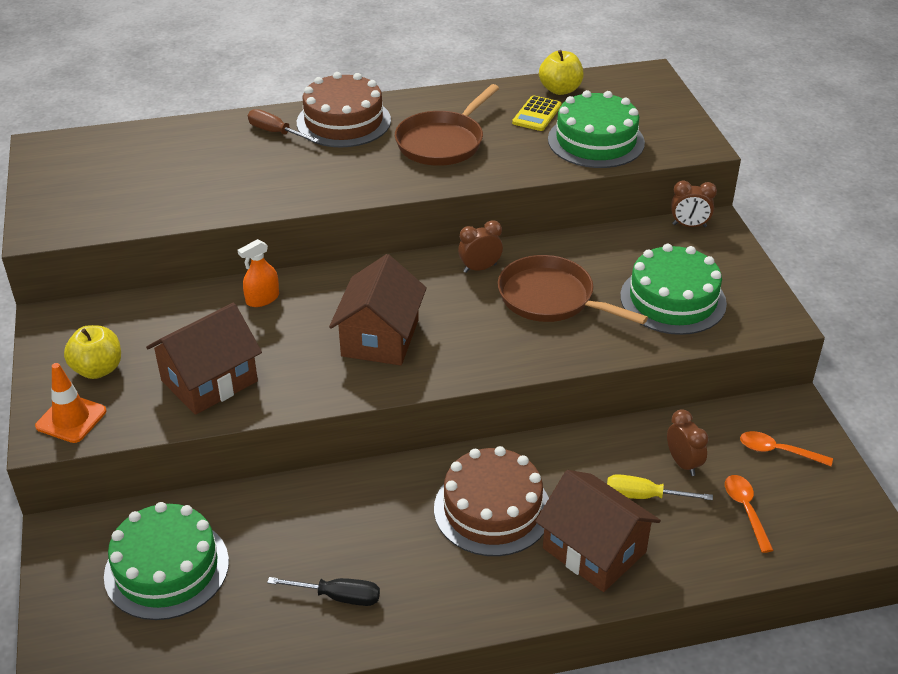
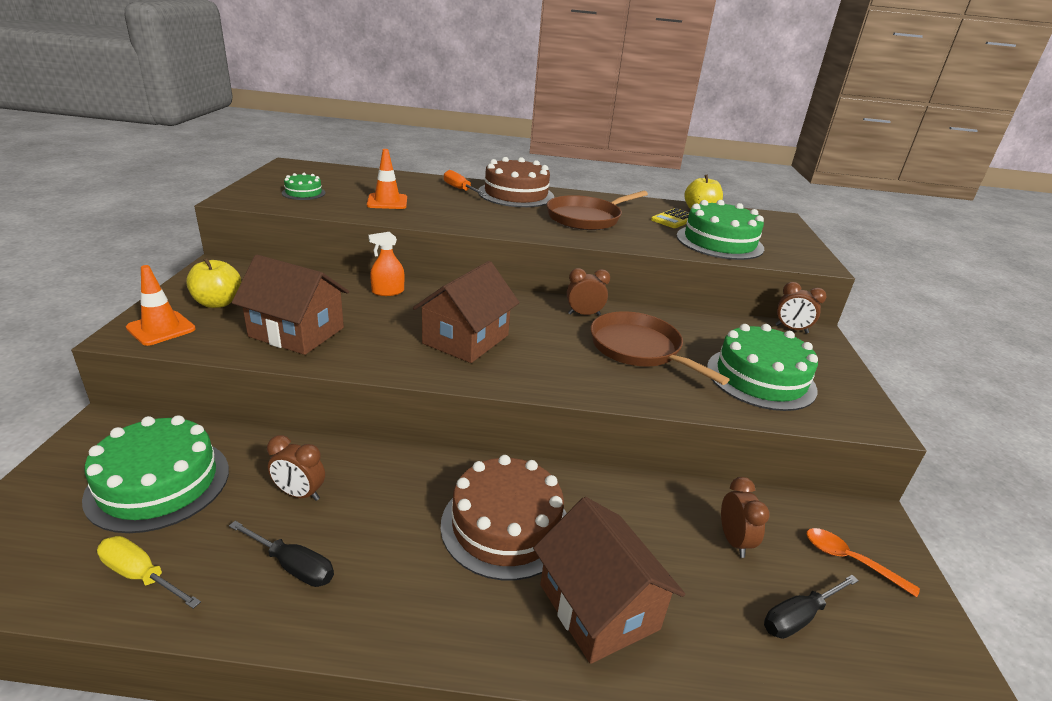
camera: 15 degrees right, 10 degrees down
brown house [146,303,262,415] -> brown house turned 45 degrees clockwise [232,255,349,355]
brown screwdriver [248,109,319,143] -> orange screwdriver [444,170,487,196]
yellow screwdriver [607,474,713,500] -> yellow screwdriver moved to [97,536,201,609]
orange spoon [725,475,774,553] -> black screwdriver [764,575,859,639]
none -> brown clock [267,435,325,501]
none -> green cake [282,173,326,200]
none -> orange traffic cone [367,149,407,209]

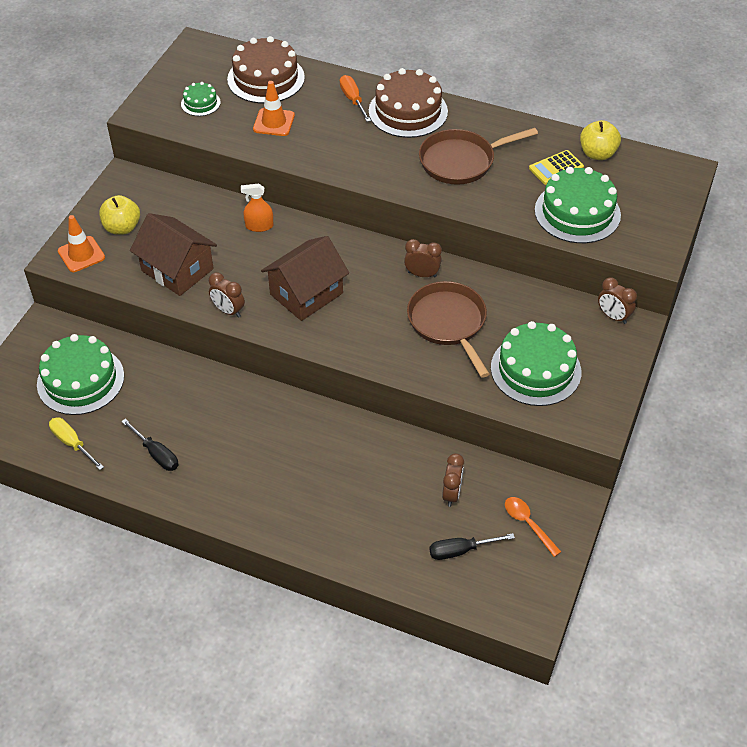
camera: 20 degrees right, 20 degrees up
brown clock [267,435,325,501] -> brown clock moved to [209,272,245,318]
brown cake [441,455,567,580] -> brown cake moved to [227,36,305,104]
brown house [533,497,685,664] -> none

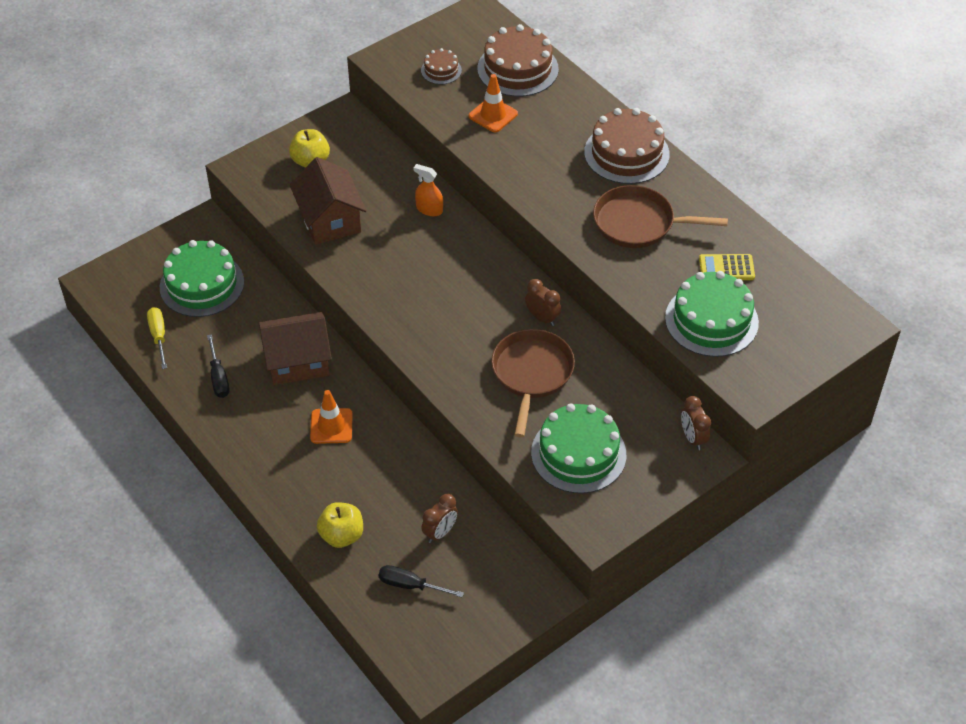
camera: 30 degrees right, 0 degrees up
orange traffic cone [58,215,105,272] -> orange traffic cone moved to [310,390,353,444]
green cake [181,82,221,116] -> brown cake [421,48,462,84]
brown clock [209,272,245,318] -> none
brown house [261,236,349,321] -> brown house moved to [259,312,332,385]
orange screwdriver [340,75,371,122] -> none
orange spoon [505,497,561,557] -> none
yellow apple [580,120,621,160] -> yellow apple moved to [317,502,363,548]

